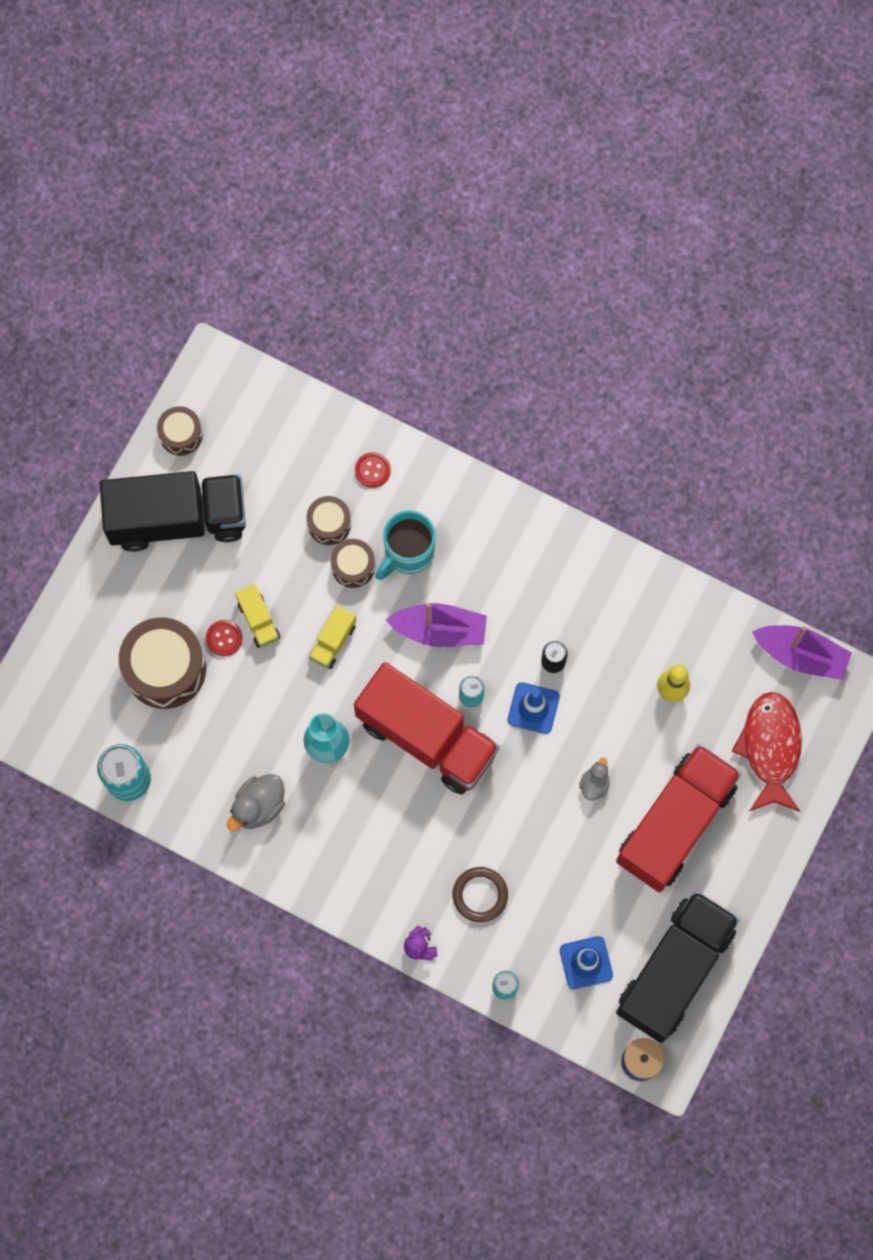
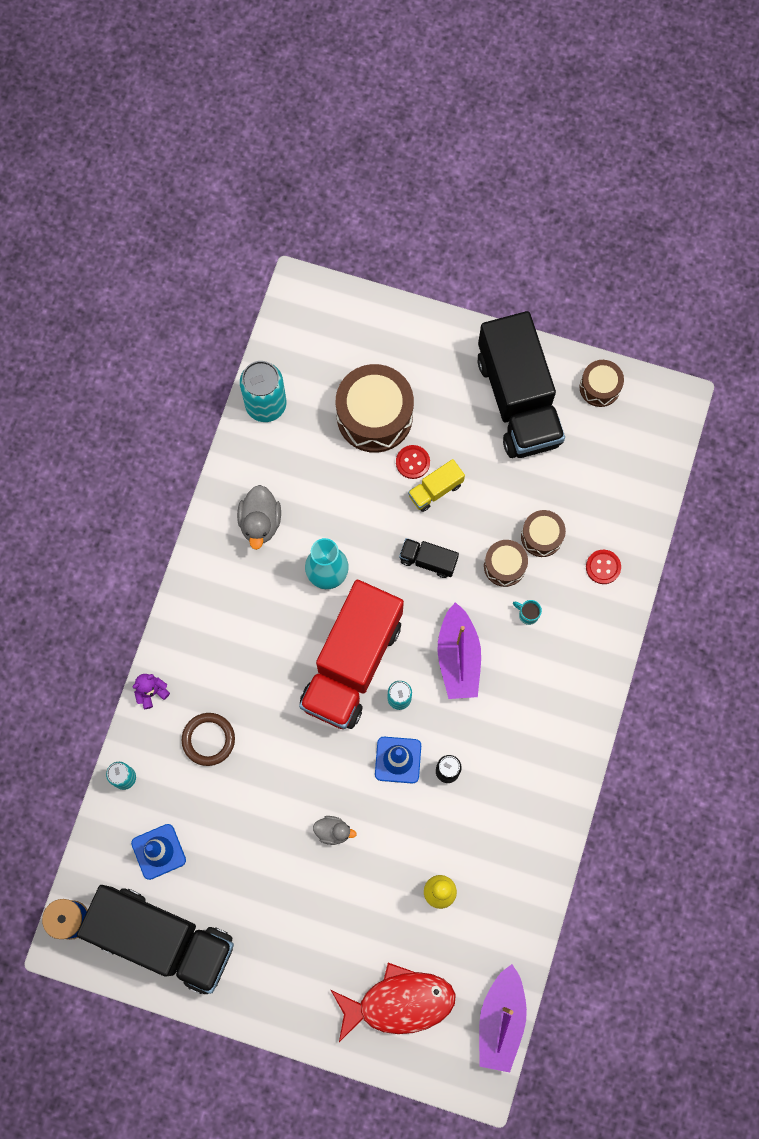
camera: 80 degrees right, 0 degrees up
grey duck [227,774,285,831] -> grey duck turned 120 degrees counterclockwise [237,485,281,550]
yellow truck [309,605,356,669] -> black truck [399,538,459,578]
turquoise mug [375,510,436,580] -> turquoise mug [513,600,542,625], size x0.42
red truck [616,744,741,892] -> none

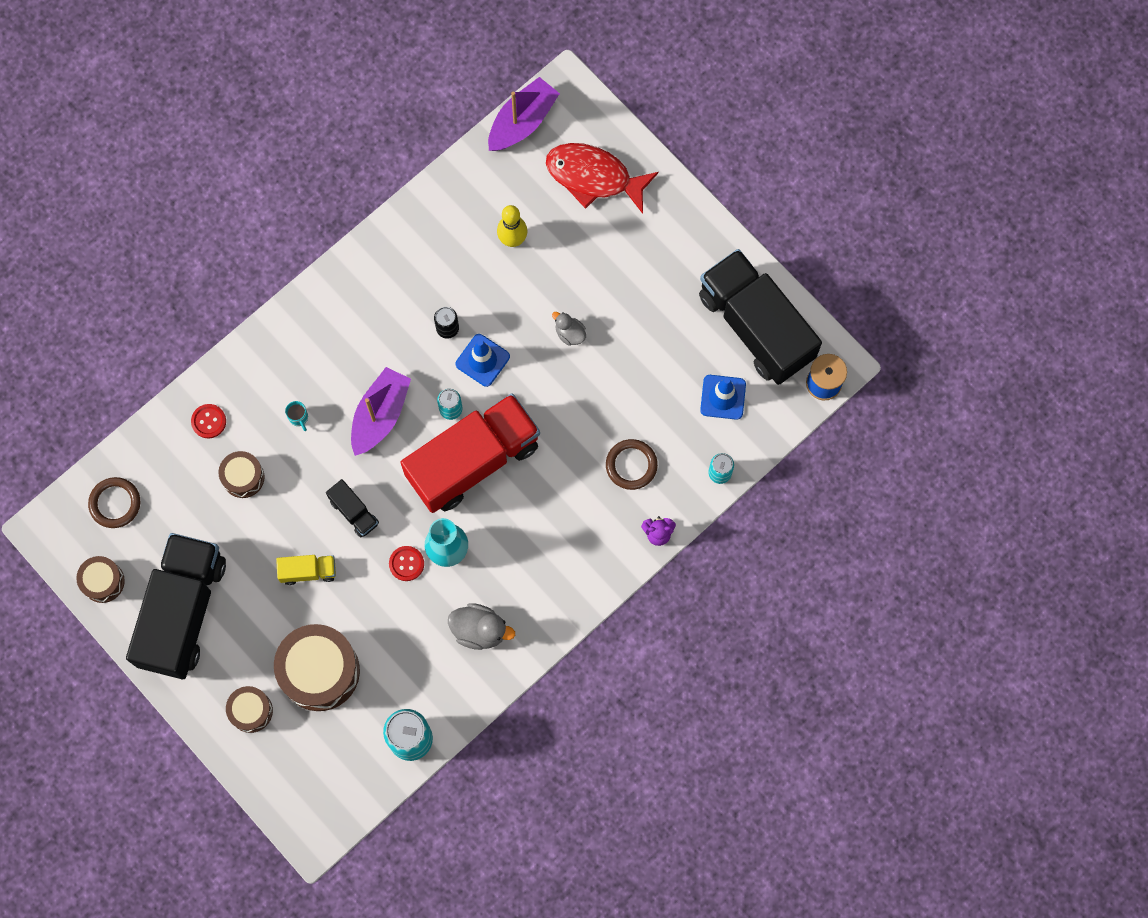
camera: 150 degrees left, 0 degrees up
grey duck [237,485,281,550] -> grey duck turned 75 degrees clockwise [448,603,515,650]
red button [396,445,430,479] -> red button moved to [389,546,424,581]
brown drum [484,540,528,587] -> brown drum moved to [226,686,273,733]
none -> brown ring [88,477,140,528]

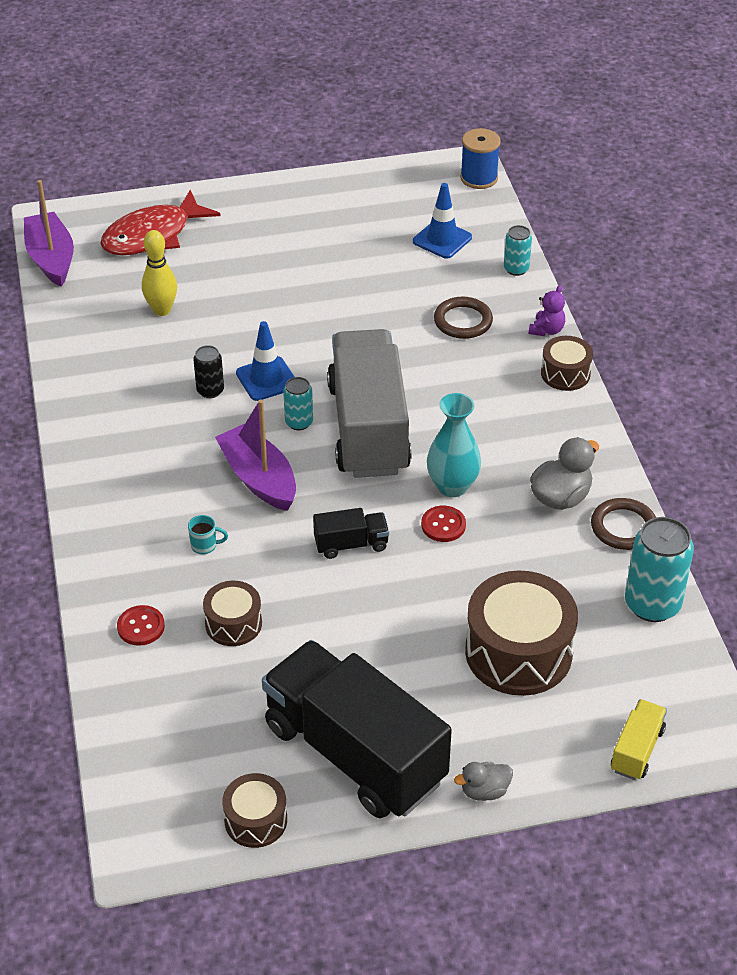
camera: 60 degrees left, 30 degrees down
brown ring [88,477,140,528] -> brown ring moved to [591,498,656,550]
brown drum [226,686,273,733] -> brown drum moved to [541,336,593,391]
yellow truck [276,555,336,585] -> yellow truck moved to [611,699,667,780]
red truck [401,393,540,513] -> grey truck [327,329,412,478]
grey duck [552,312,586,346] -> grey duck moved to [454,762,513,801]
black truck [699,249,822,385] -> none

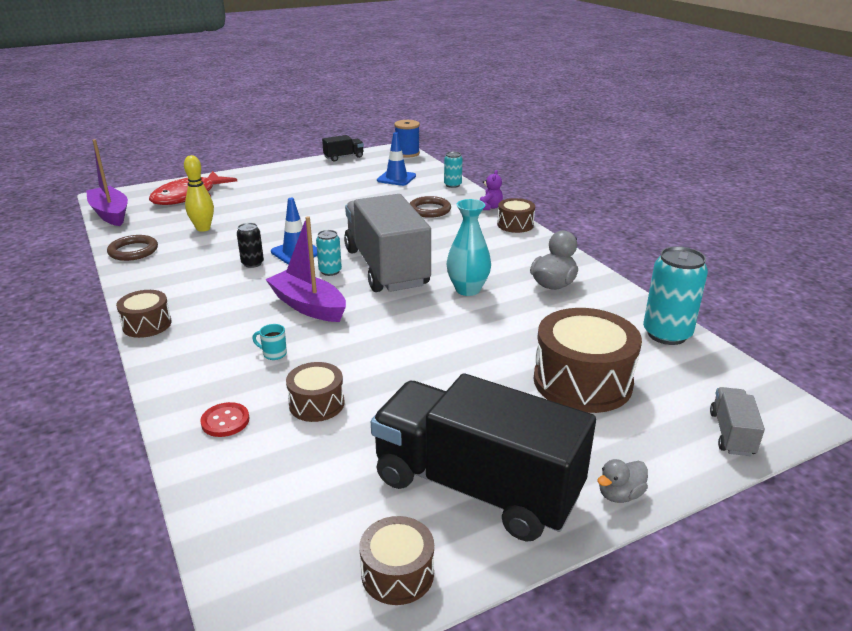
camera: 15 degrees left, 15 degrees down
turquoise mug [188,515,228,554] -> turquoise mug turned 150 degrees counterclockwise [252,324,287,360]
black truck [313,508,389,559] -> black truck moved to [322,135,364,162]
red button [421,506,466,542] -> none
brown ring [591,498,656,550] -> brown ring moved to [107,235,158,261]
yellow truck [611,699,667,780] -> grey truck [710,387,765,456]
none -> brown drum [116,290,172,338]

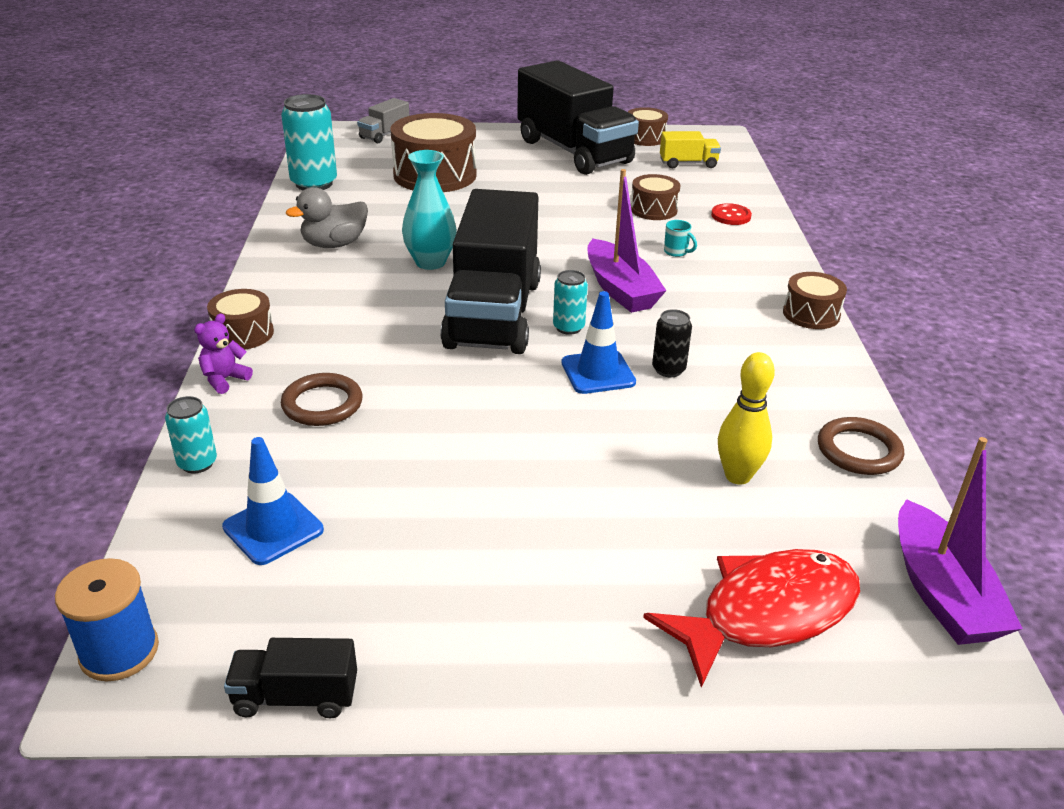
camera: 155 degrees left, 5 degrees up
grey truck [344,194,431,292] -> black truck [440,189,541,354]
grey duck [597,459,648,503] -> none
none -> yellow truck [660,131,721,168]

